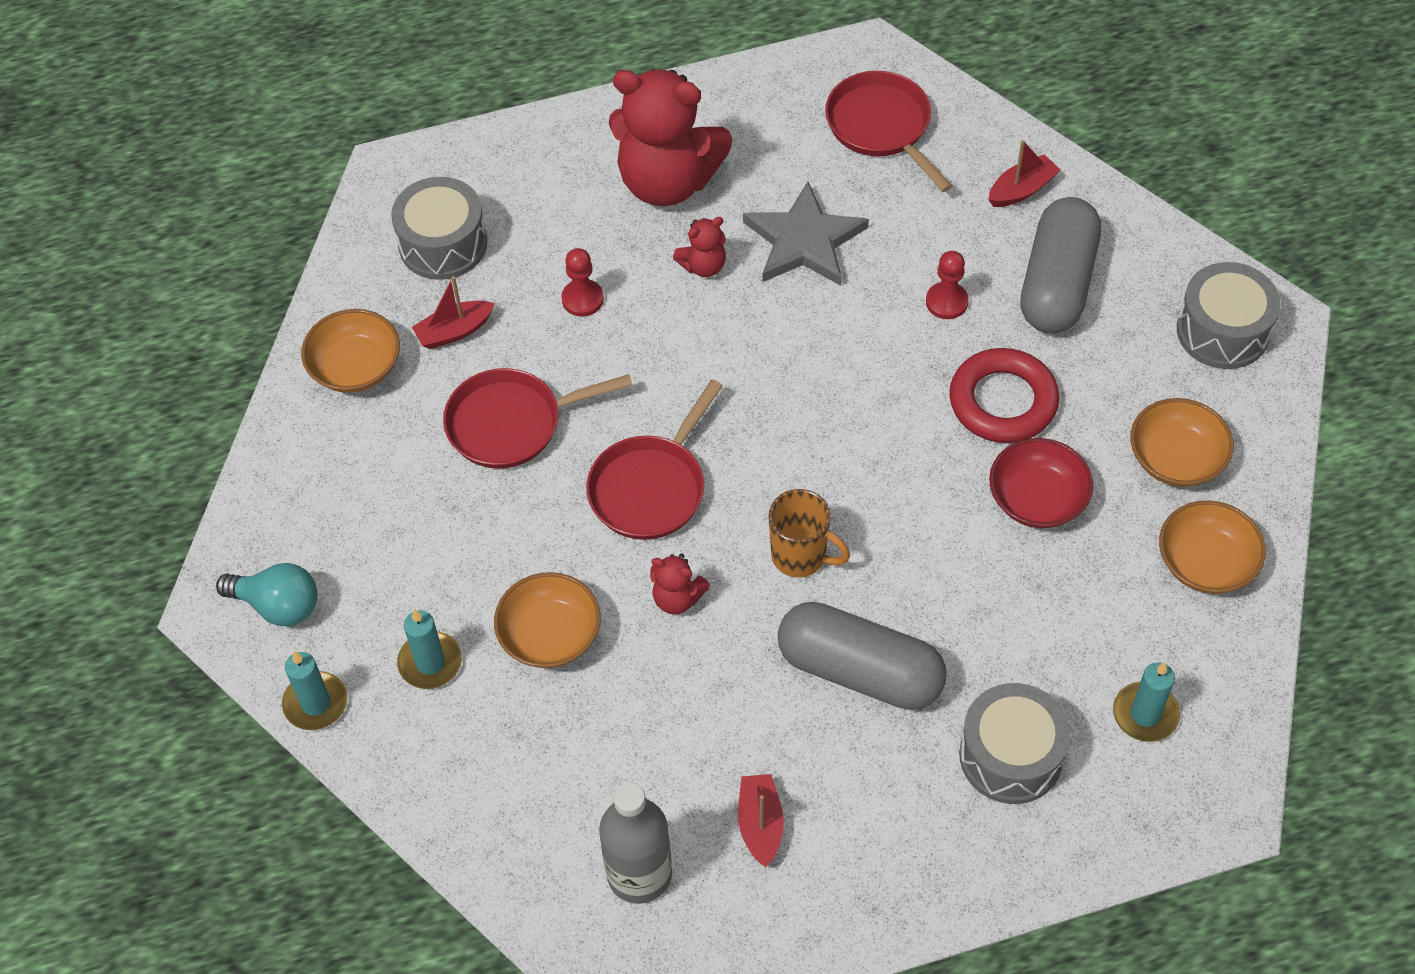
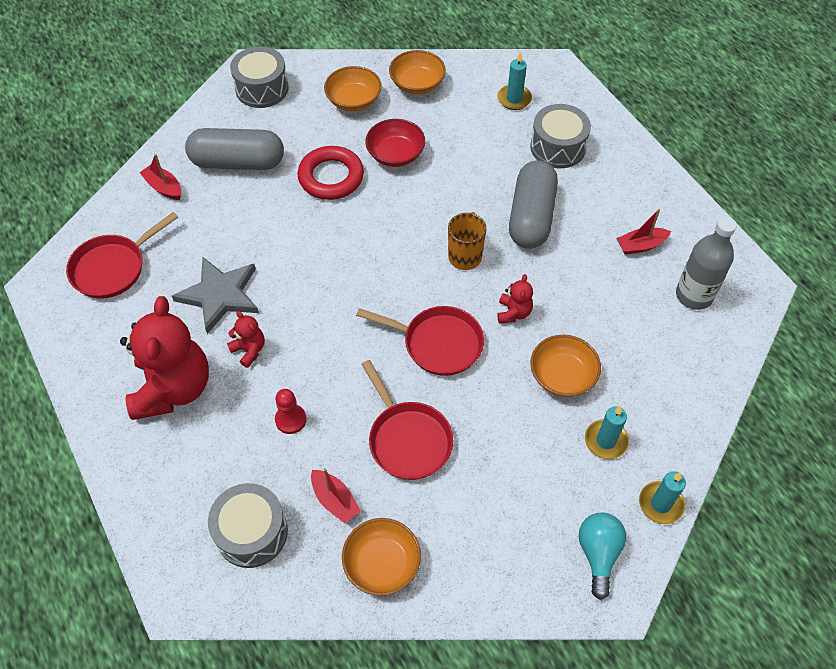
camera: 105 degrees left, 0 degrees up
red pawn [926,251,969,319] -> none

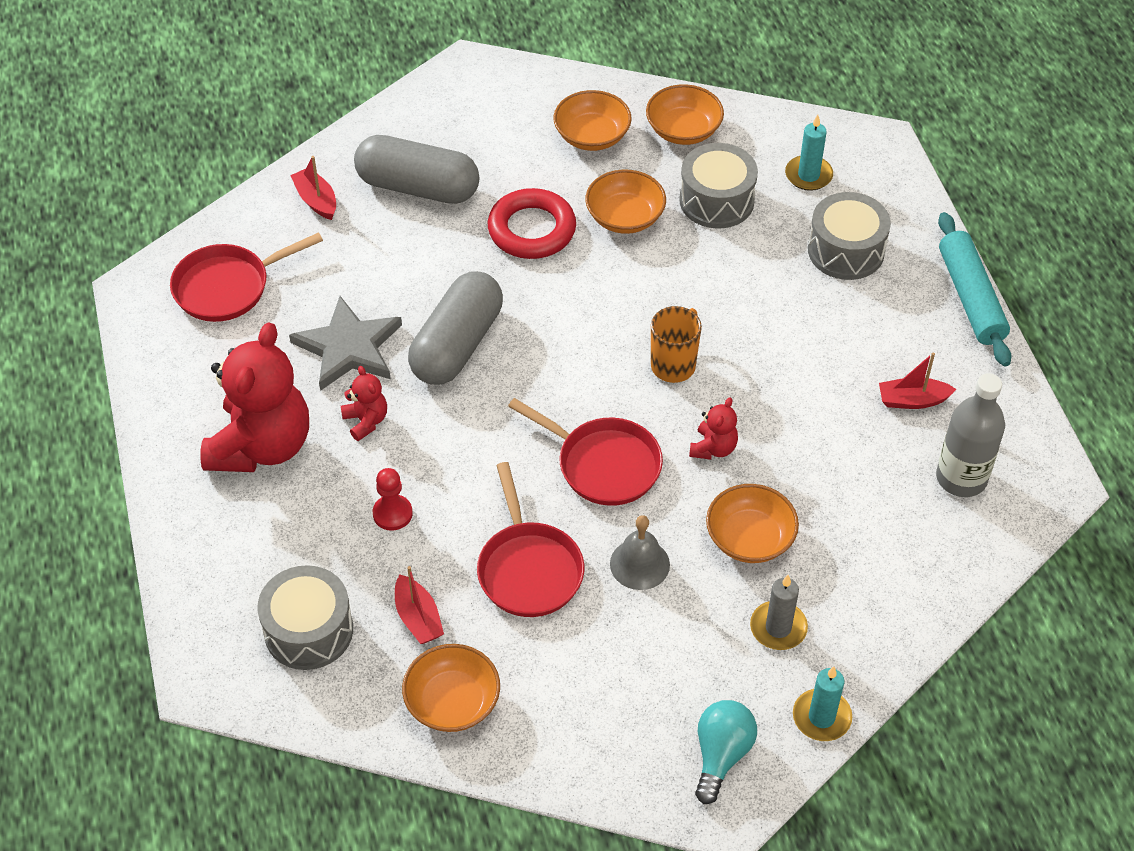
camera: 15 degrees right, 5 degrees down
grey drum [230,46,289,108] -> grey drum moved to [679,143,758,228]
red bowl [365,119,425,167] -> orange bowl [585,170,666,234]
grey capsule [509,160,558,249] -> grey capsule moved to [408,272,503,385]
turquoise candle [585,406,629,459] -> grey candle [750,575,808,650]
none -> grey bell [610,515,670,590]
none -> turquoise rolling pin [938,212,1012,366]

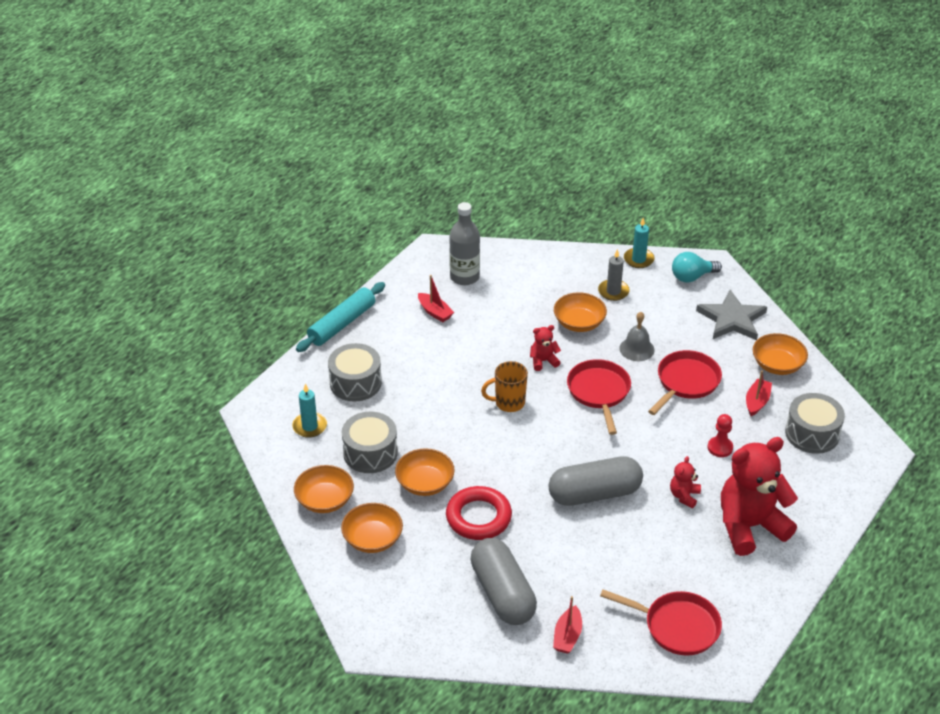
camera: 130 degrees left, 10 degrees down
grey star [289,296,402,391] -> grey star moved to [696,290,767,340]

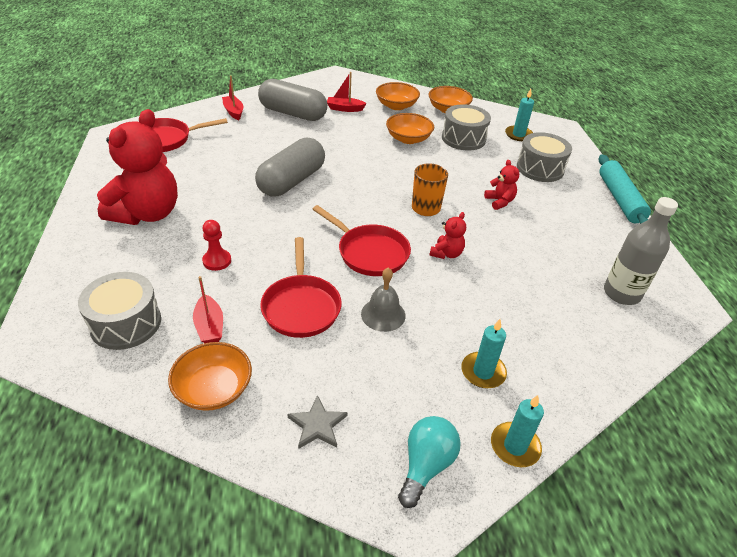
camera: 135 degrees right, 0 degrees up
red boat [418,275,454,322] -> red boat moved to [327,72,367,112]
red ring [446,486,512,540] -> none
orange bowl [554,292,607,332] -> none
grey candle [598,249,630,301] -> turquoise candle [461,319,507,388]
red teddy bear [670,456,701,508] -> red teddy bear moved to [484,160,519,210]
grey star [696,290,767,340] -> grey star [287,395,348,449], size x0.55

